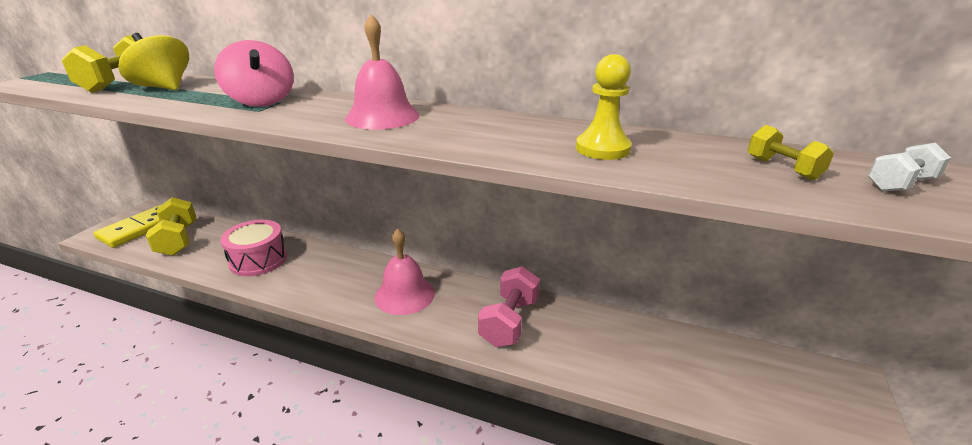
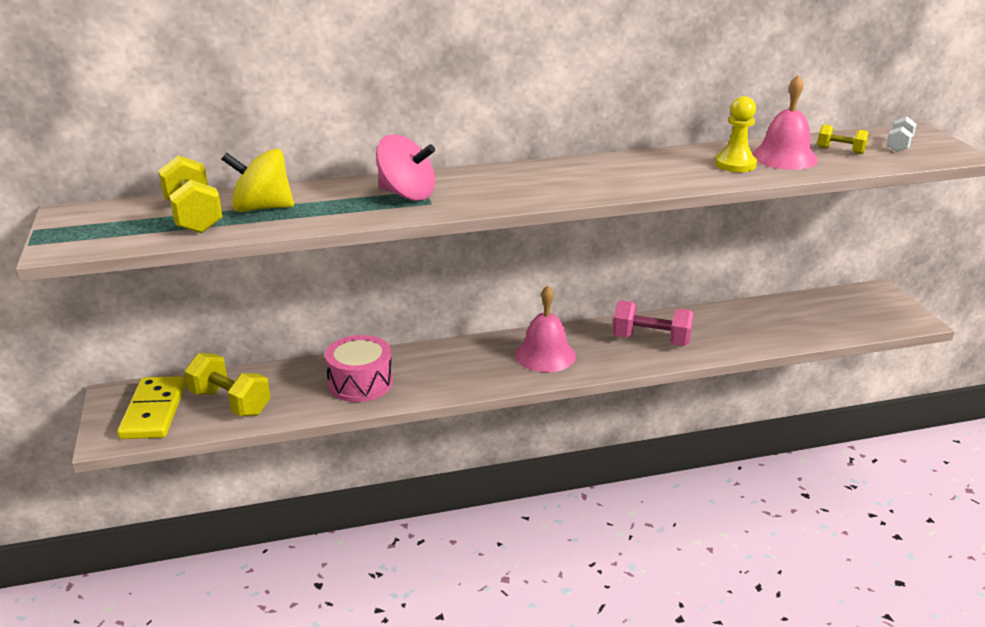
camera: 35 degrees left, 0 degrees up
pink bell [345,14,419,130] -> pink bell moved to [752,75,818,170]
pink dumbbell [478,266,540,347] -> pink dumbbell turned 60 degrees counterclockwise [612,300,694,346]

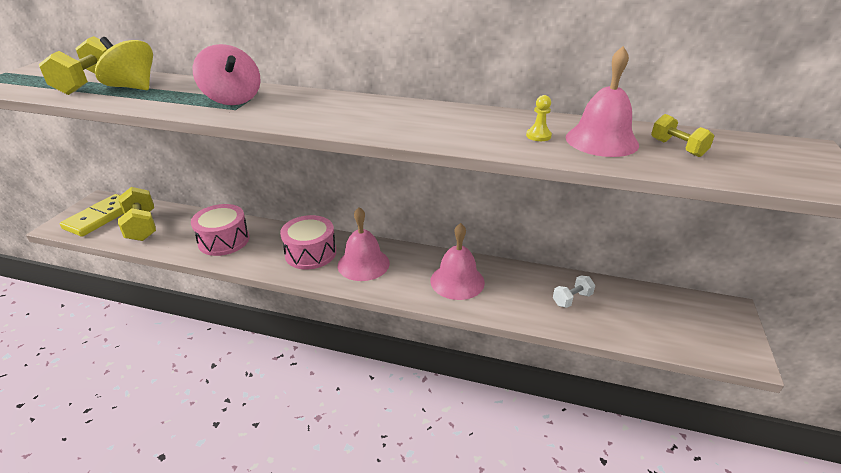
camera: 30 degrees right, 5 degrees up
pink dumbbell [612,300,694,346] -> pink bell [430,223,485,300]
yellow pawn [715,96,757,172] -> yellow pawn [526,95,552,141], size x0.57
white dumbbell [886,117,917,152] -> white dumbbell moved to [553,275,595,308]
none -> pink drum [280,215,336,270]

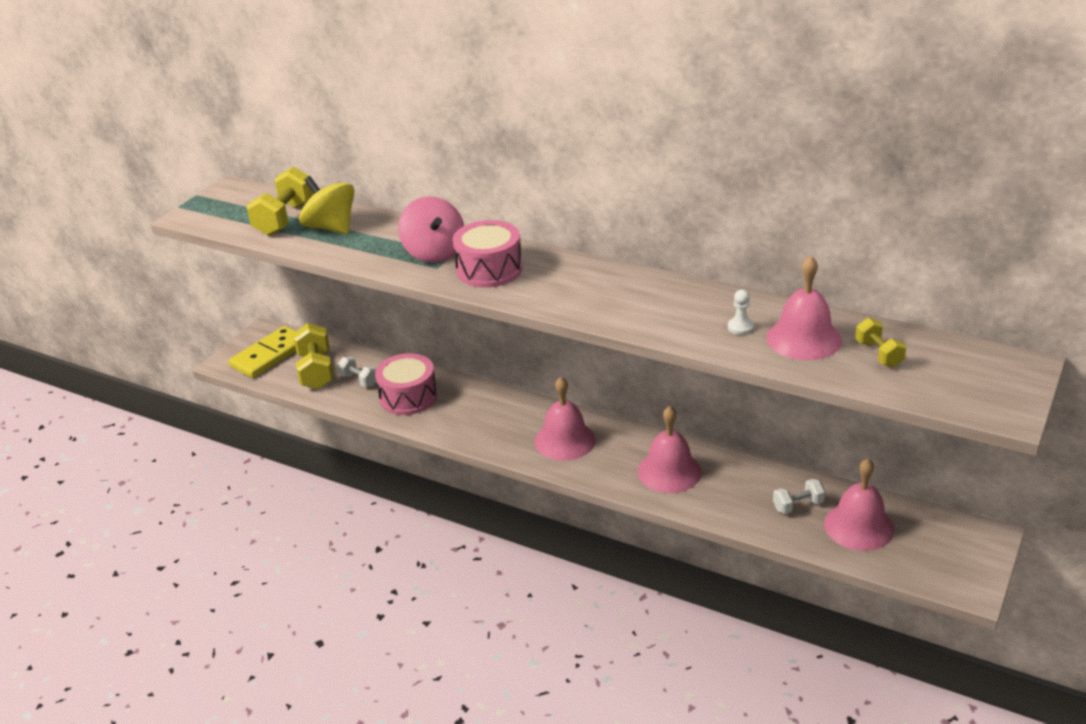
camera: 15 degrees right, 0 degrees up
pink drum [280,215,336,270] -> pink drum moved to [453,220,523,288]
yellow pawn [526,95,552,141] -> white pawn [728,290,754,335]
none -> white dumbbell [337,357,376,387]
none -> pink bell [824,458,895,551]

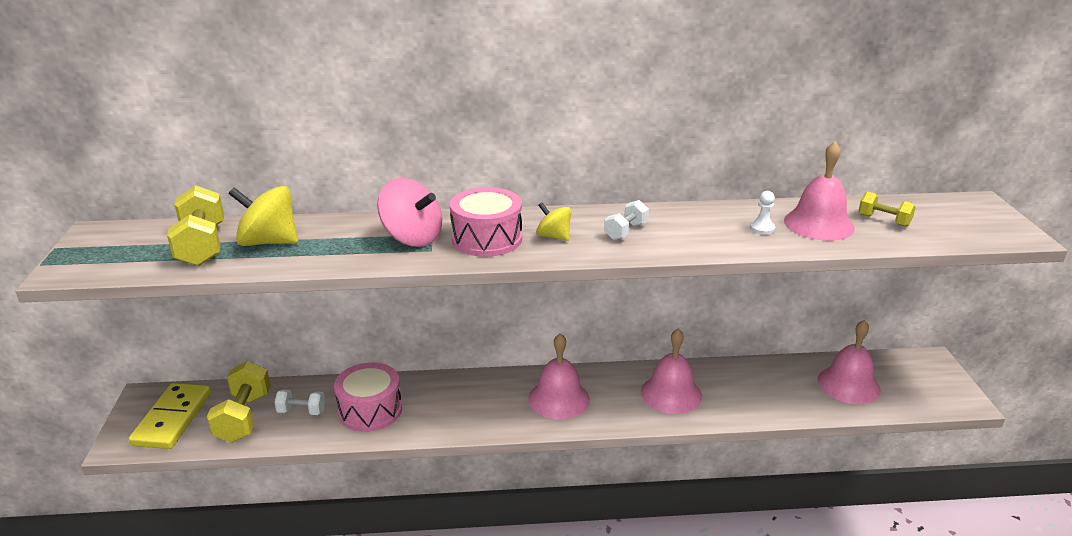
camera: 35 degrees left, 5 degrees down
yellow dumbbell [293,323,334,389] -> yellow dumbbell turned 45 degrees clockwise [207,361,271,443]
white dumbbell [773,479,825,514] -> white dumbbell moved to [604,200,649,240]
none -> yellow spinning top [536,203,571,241]

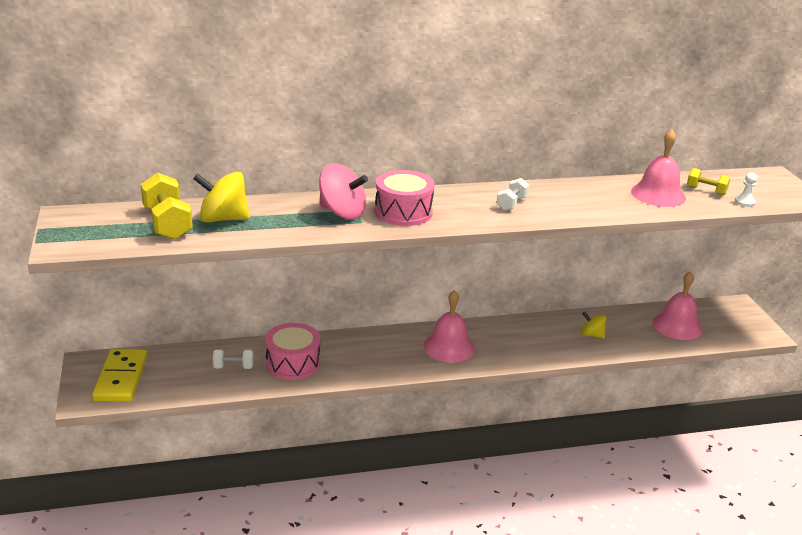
camera: 10 degrees left, 0 degrees up
yellow dumbbell [207,361,271,443] -> none
yellow spinning top [536,203,571,241] -> yellow spinning top moved to [581,312,606,338]
pink bell [641,329,702,414] -> none
white pawn [750,191,775,235] -> white pawn moved to [735,172,757,207]

